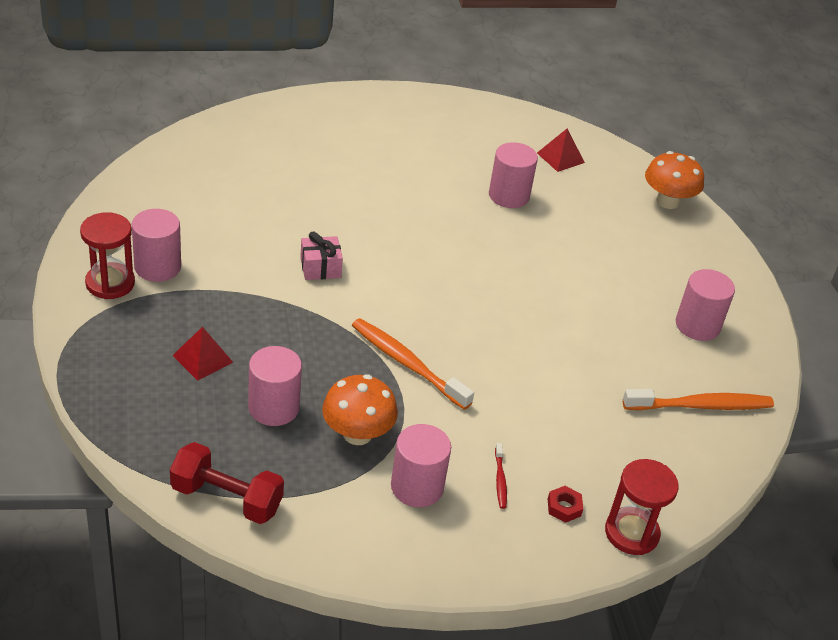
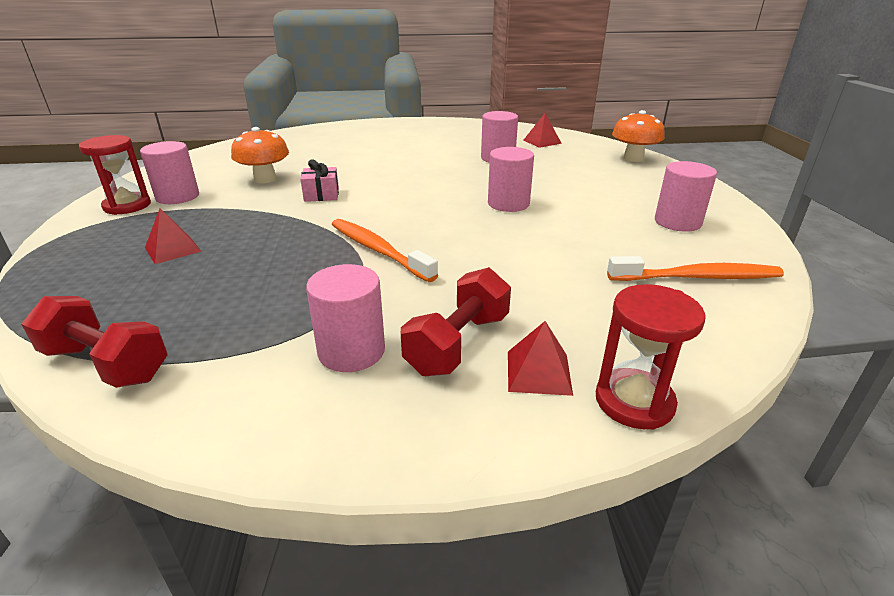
camera: 10 degrees right, 10 degrees down
pink cylinder [248,346,302,426] -> pink cylinder moved to [488,147,534,212]
orange mushroom [322,374,398,445] -> orange mushroom moved to [231,127,289,183]
red toothbrush [495,443,507,509] -> red dumbbell [401,267,511,376]
red nut [548,486,583,523] -> red pyramid [508,321,573,396]

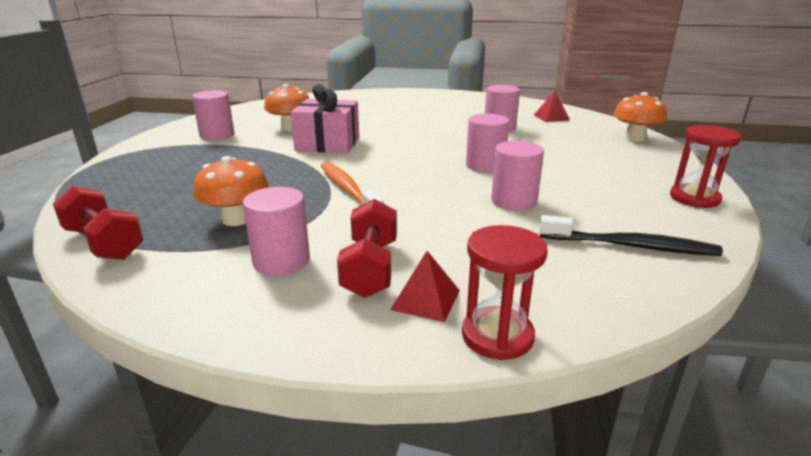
camera: 15 degrees right, 5 degrees down
red hourglass [79,135,151,215] -> red hourglass moved to [670,125,741,208]
red pyramid [145,208,202,264] -> none
pink gift [300,159,339,202] -> pink gift [291,84,359,153], size x1.91
red dumbbell [401,267,511,376] -> red dumbbell turned 45 degrees counterclockwise [337,199,397,298]
orange toothbrush [607,256,784,281] -> black toothbrush [540,215,723,256]
pink cylinder [655,161,717,232] -> pink cylinder moved to [491,141,544,211]
none -> orange mushroom [193,156,269,226]

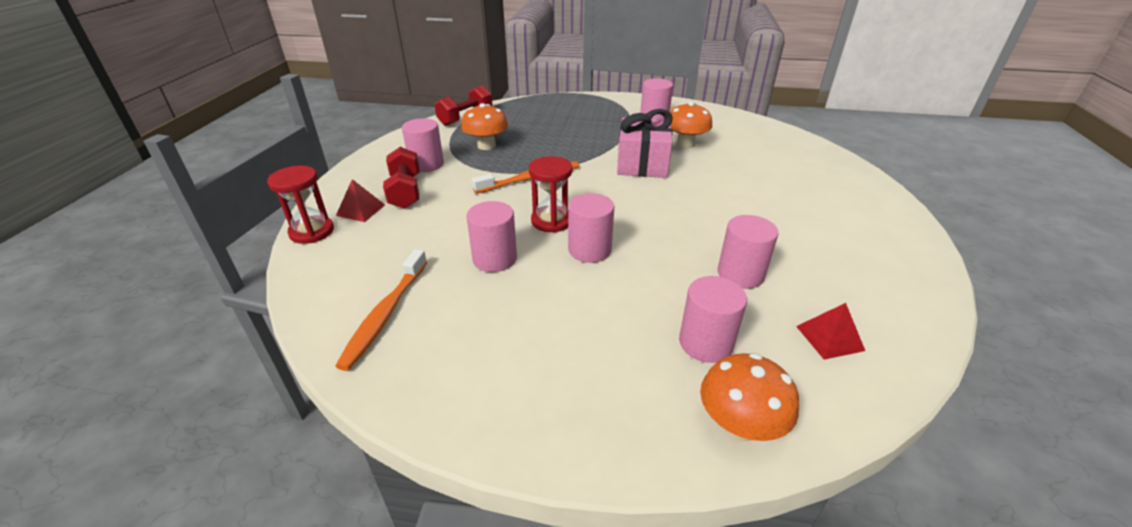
camera: 90 degrees right, 10 degrees up
red dumbbell [337,199,397,298] -> red dumbbell turned 75 degrees clockwise [383,147,420,209]
black toothbrush [540,215,723,256] -> orange toothbrush [335,249,427,371]
red hourglass [670,125,741,208] -> red hourglass moved to [529,156,572,233]
none -> pink cylinder [679,276,747,363]

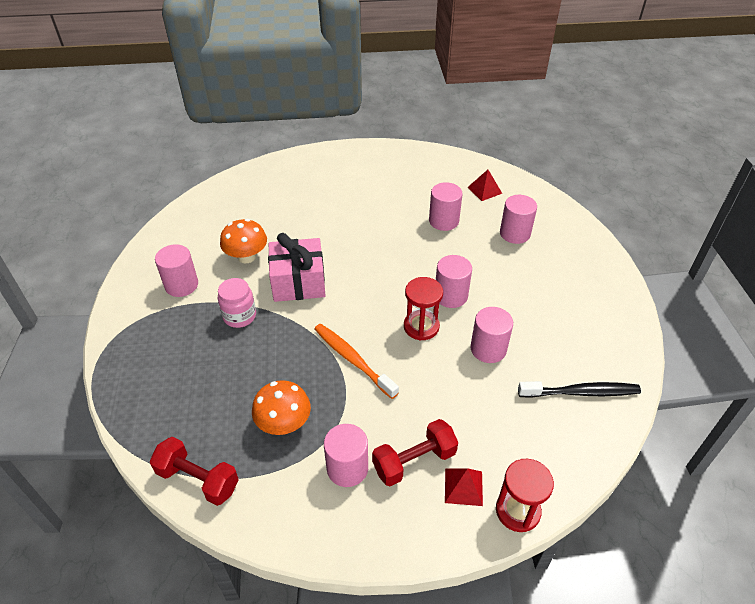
camera: 105 degrees left, 10 degrees up
orange toothbrush [335,249,427,371] -> black toothbrush [518,381,641,398]
orange mushroom [700,353,799,441] -> none
none -> pink jar [218,278,256,328]

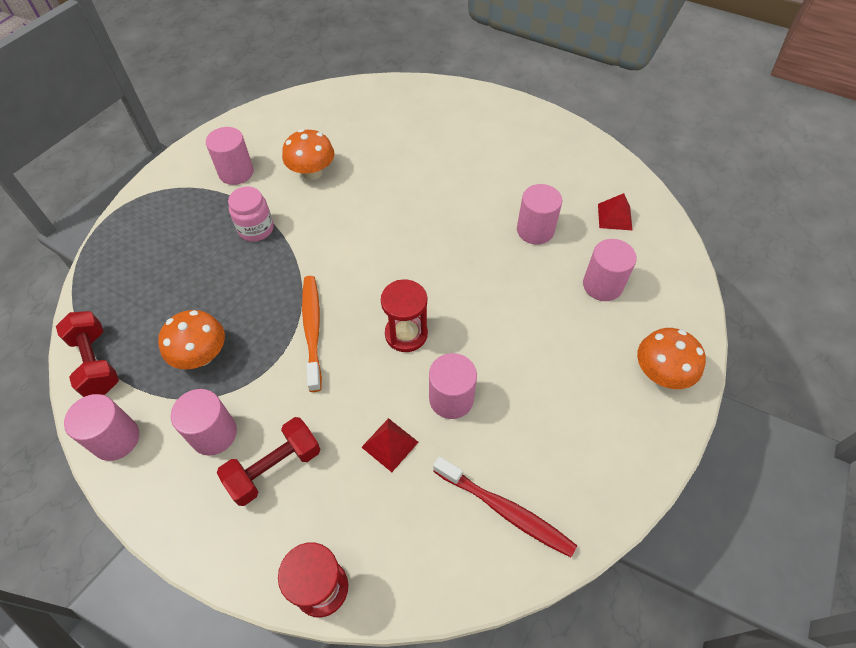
camera: 35 degrees right, 10 degrees up
pink gift [268,233,326,302] -> none
red dumbbell [372,419,458,486] -> red dumbbell turned 45 degrees counterclockwise [217,417,320,506]
pink cylinder [436,255,472,308] -> pink cylinder moved to [64,394,139,461]
red pyramid [445,468,483,506] -> red pyramid moved to [361,418,418,472]
black toothbrush [518,381,641,398] -> red toothbrush [433,456,577,557]
none -> orange mushroom [637,328,706,389]

